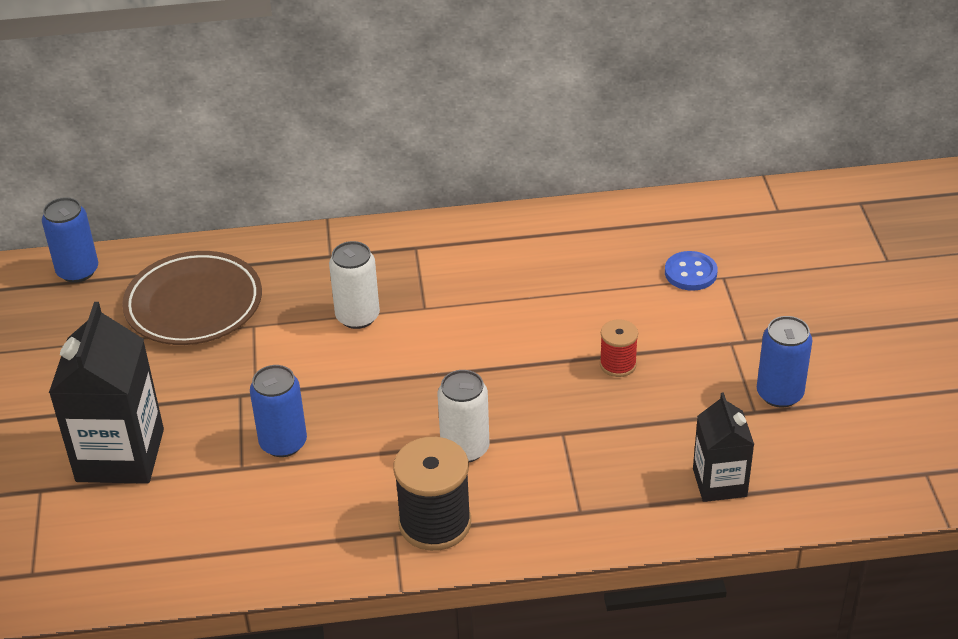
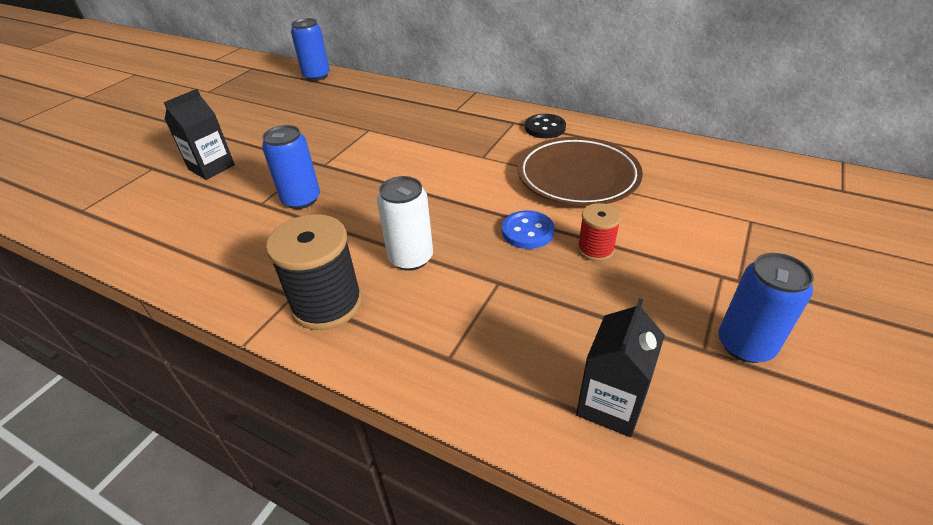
camera: 35 degrees right, 0 degrees up
black carton [49,302,164,484] -> black carton [164,89,235,180], size x0.59
brown plate [122,251,262,345] -> brown plate moved to [517,137,643,206]
white can [329,241,380,329] -> none
blue button [665,251,718,291] -> blue button moved to [502,210,555,249]
none -> black button [525,114,566,138]

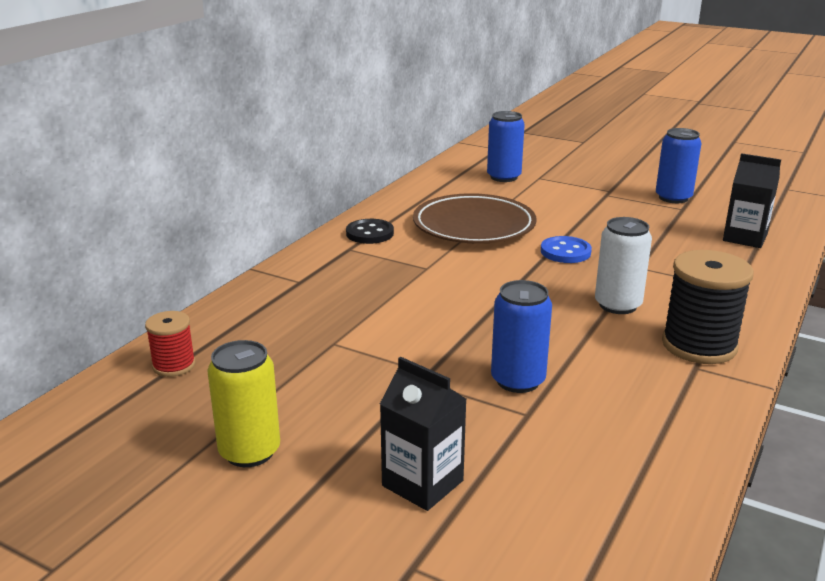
camera: 90 degrees left, 15 degrees down
blue can [291,18,330,81] -> blue can moved to [487,111,525,182]
red spool [577,203,621,261] -> red spool moved to [145,311,195,377]
none -> yellow can [207,340,280,467]

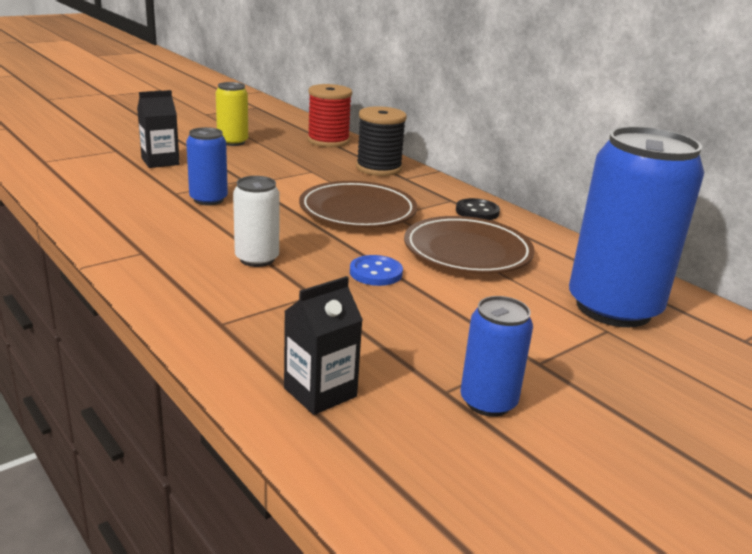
camera: 110 degrees right, 0 degrees up
red spool [145,311,195,377] -> red spool [307,84,352,147], size x1.80
blue can [487,111,525,182] -> blue can [569,126,704,327], size x2.02
black spool [662,250,754,364] -> black spool moved to [356,106,407,176]
none -> brown plate [299,181,417,228]

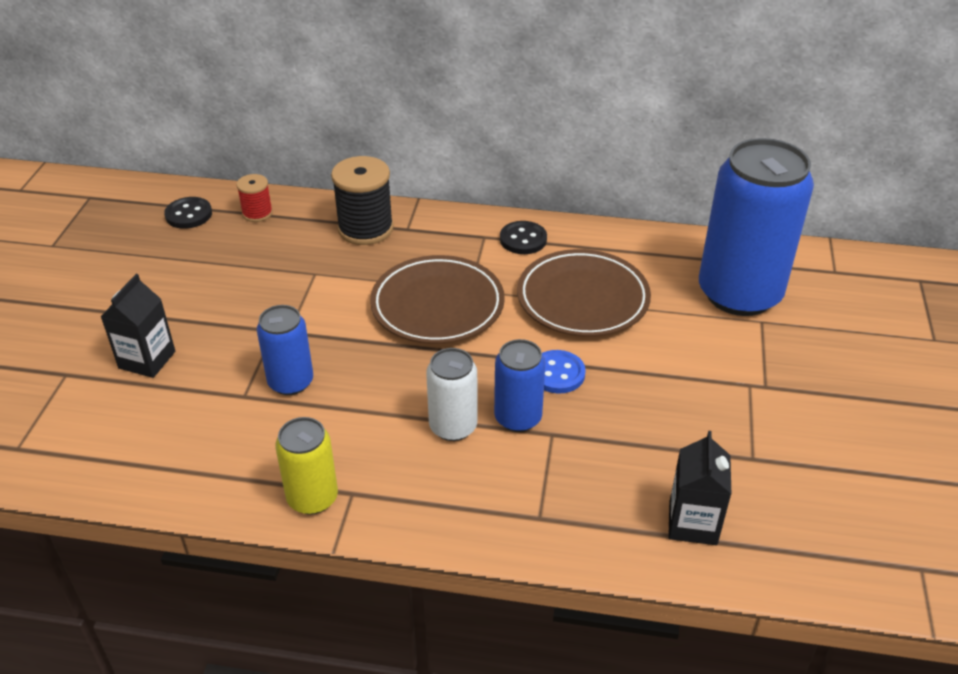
camera: 40 degrees left, 15 degrees up
yellow can [216,82,248,146] -> yellow can moved to [275,417,338,515]
red spool [307,84,352,147] -> red spool [236,174,273,222], size x0.56
blue can [460,296,533,417] -> blue can moved to [494,339,545,432]
none -> black button [164,197,212,229]

